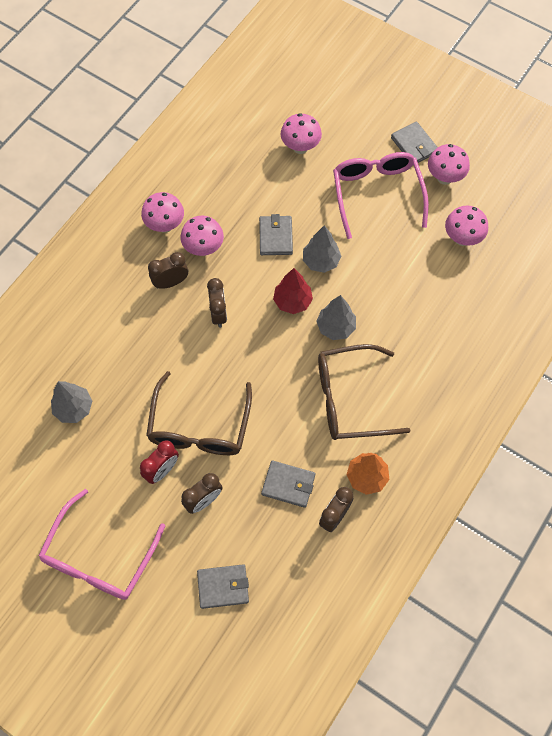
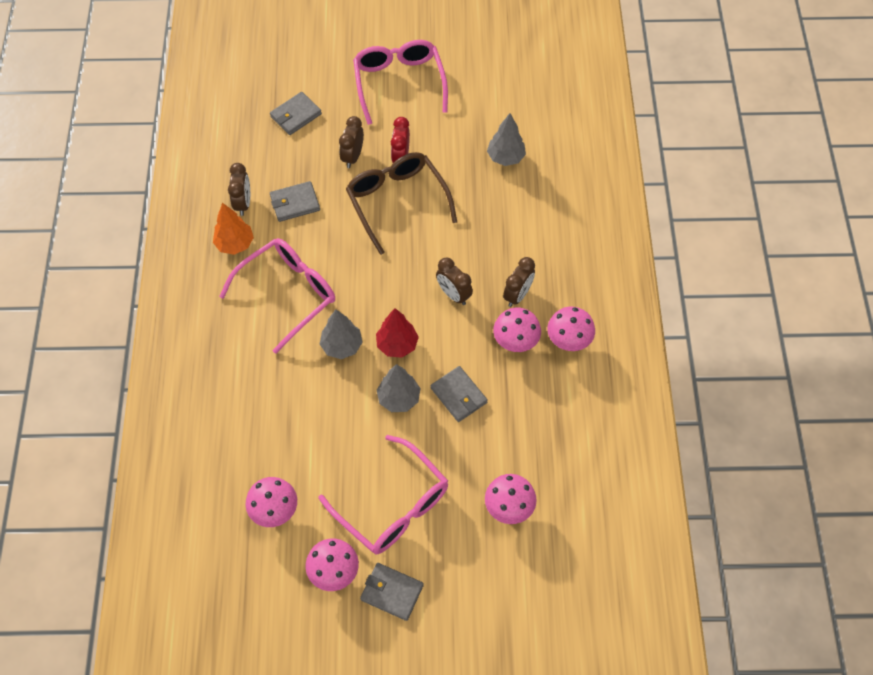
camera: 145 degrees right, 5 degrees down
brown glasses [318,344,411,440] -> pink glasses [219,238,335,354]

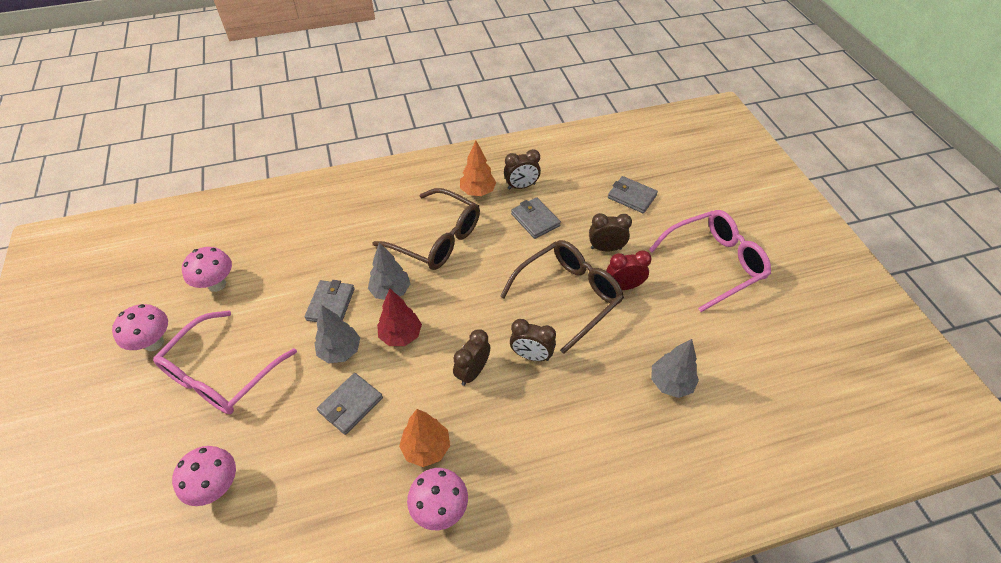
camera: 75 degrees right, 10 degrees down
pink glasses [219,238,335,354] -> brown glasses [372,188,480,270]
grey wallet [360,563,424,621] -> grey wallet moved to [305,280,355,322]
pink mushroom [493,307,541,352] -> orange tree [399,409,450,467]
brown clock [503,257,535,307] -> brown clock moved to [510,319,556,361]

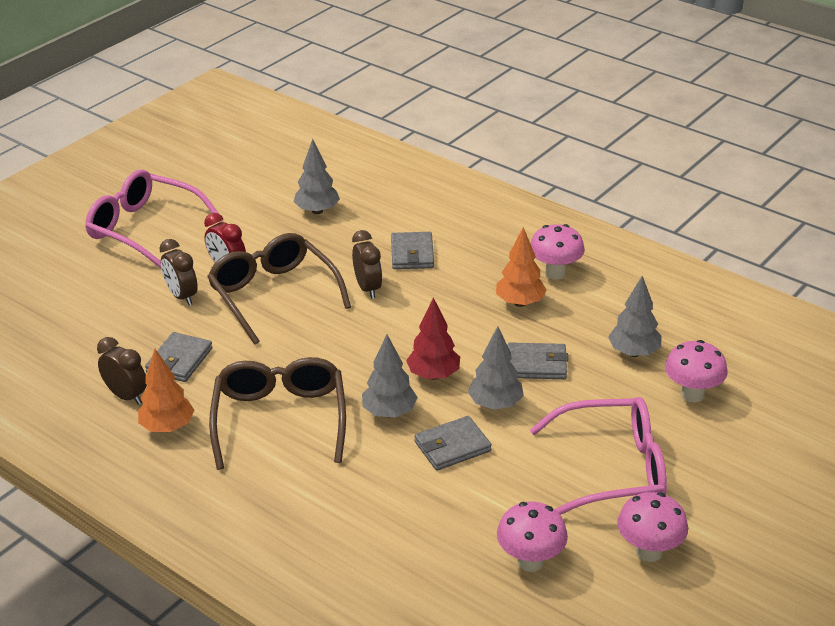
camera: 125 degrees left, 15 degrees down
brown clock [453,329,490,386] -> none
brown glasses [500,240,624,354] -> brown glasses turned 45 degrees clockwise [207,233,351,345]
grey wallet [608,176,658,214] -> grey wallet moved to [391,232,434,269]
none -> grey tree [608,276,661,357]

